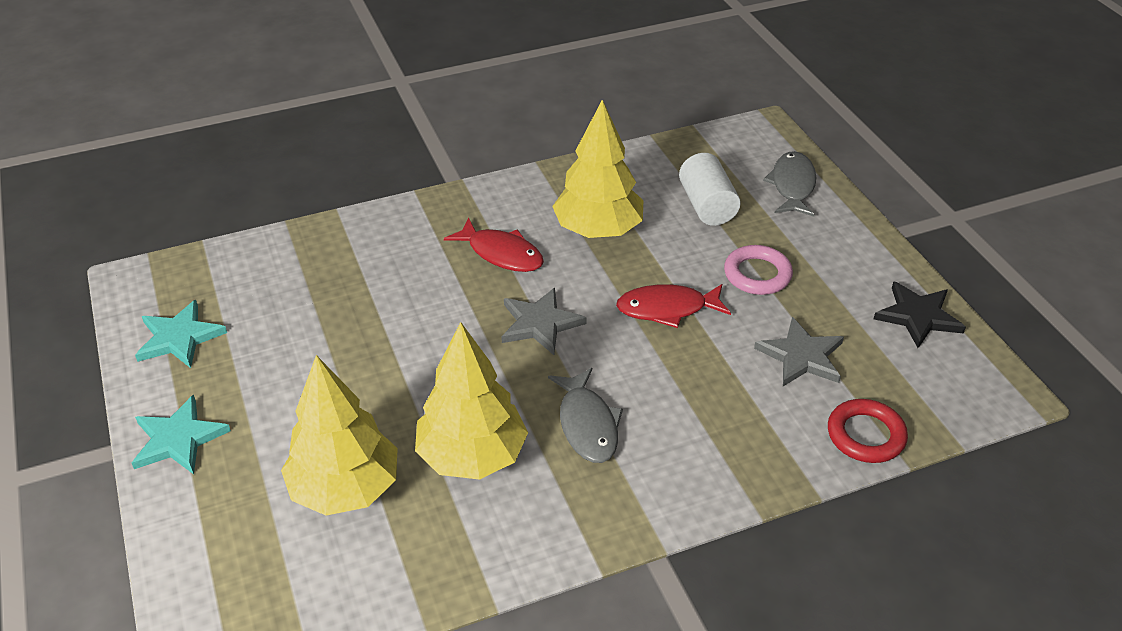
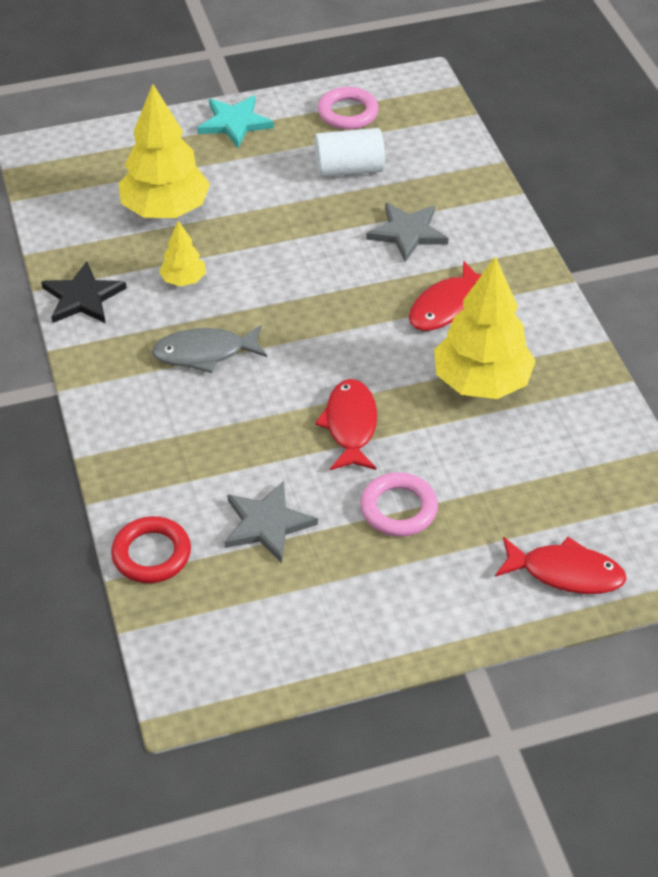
camera: 95 degrees right, 5 degrees up
turquoise star [135,300,227,368] -> pink ring [318,87,379,129]
yellow tree [415,322,528,480] -> yellow tree [159,221,206,286], size x0.49
grey star [501,288,587,355] -> grey star moved to [366,203,448,262]
white cylinder [679,153,741,226] -> white cylinder moved to [314,128,385,177]
grey fish [763,151,816,216] -> red fish [495,537,627,594]
black star [874,281,966,348] -> black star moved to [41,261,127,323]

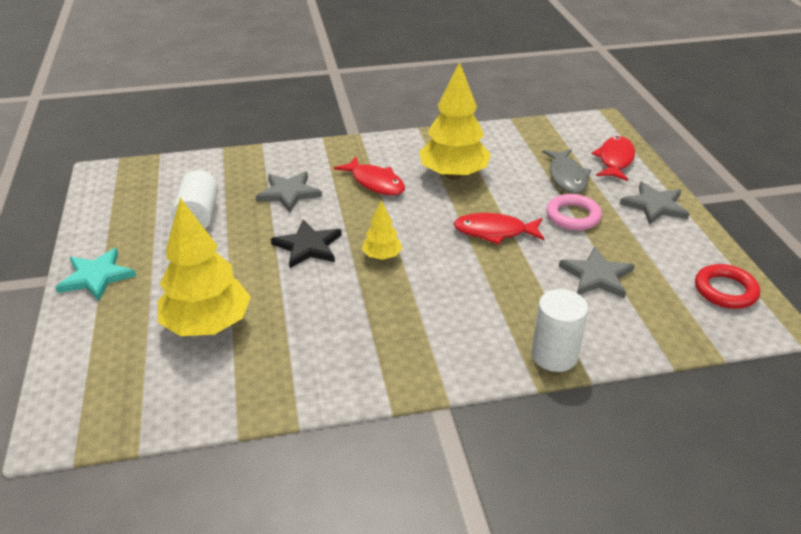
camera: 85 degrees left, 10 degrees down
black star [41,261,127,323] -> black star moved to [271,220,342,268]
red ring [111,516,191,583] -> red ring moved to [695,264,760,309]
grey fish [152,325,267,373] -> grey fish moved to [542,149,591,194]
yellow tree [159,221,206,286] -> yellow tree moved to [362,201,403,260]
pink ring [318,87,379,129] -> none
none -> white cylinder [531,289,588,372]
none -> grey star [620,182,690,225]

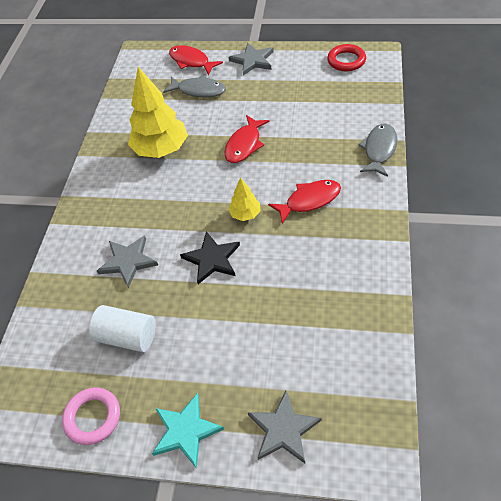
camera: 65 degrees left, 15 degrees up
yellow tree [158,198,251,336] -> none
red fish [334,157,405,195] -> red fish moved to [268,180,341,224]
white cylinder [531,289,588,372] -> grey fish [358,124,397,177]
pink ring [546,194,602,230] -> pink ring moved to [62,388,120,445]
grey star [559,246,635,299] -> grey star moved to [248,391,322,463]

